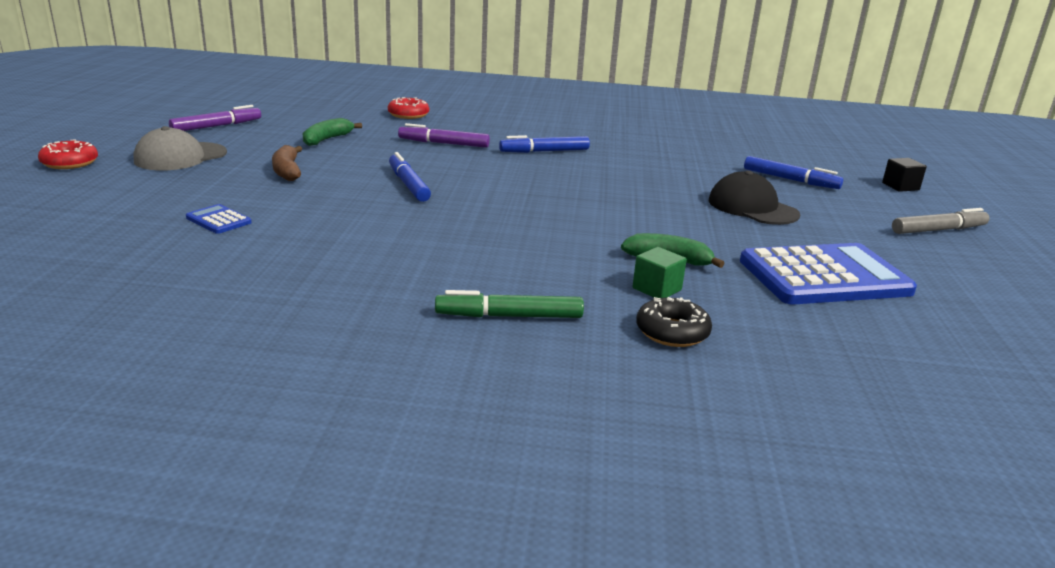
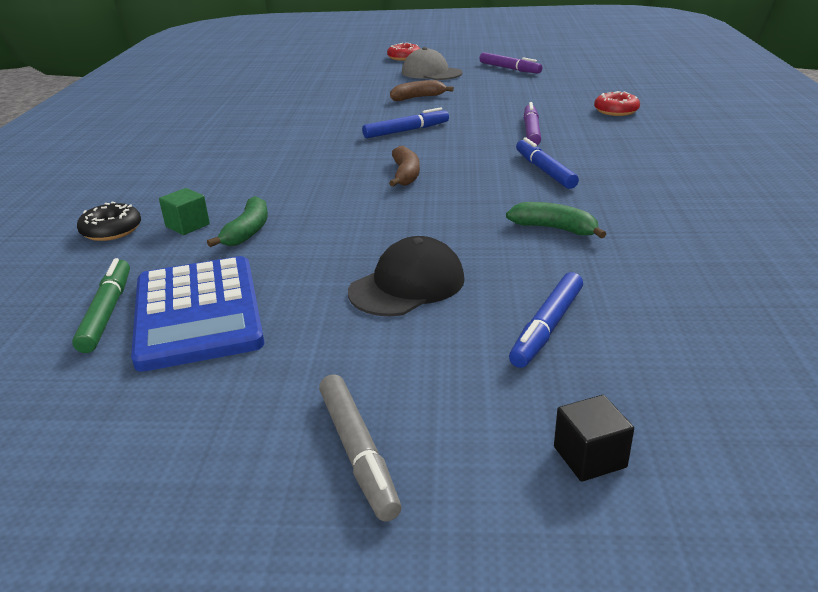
camera: 90 degrees right, 5 degrees up
blue calculator [186,204,252,234] -> none
green banana [303,118,362,146] -> green banana moved to [506,202,606,238]
green marker [435,290,584,318] -> green marker moved to [72,258,130,353]
none -> brown banana [389,146,420,187]

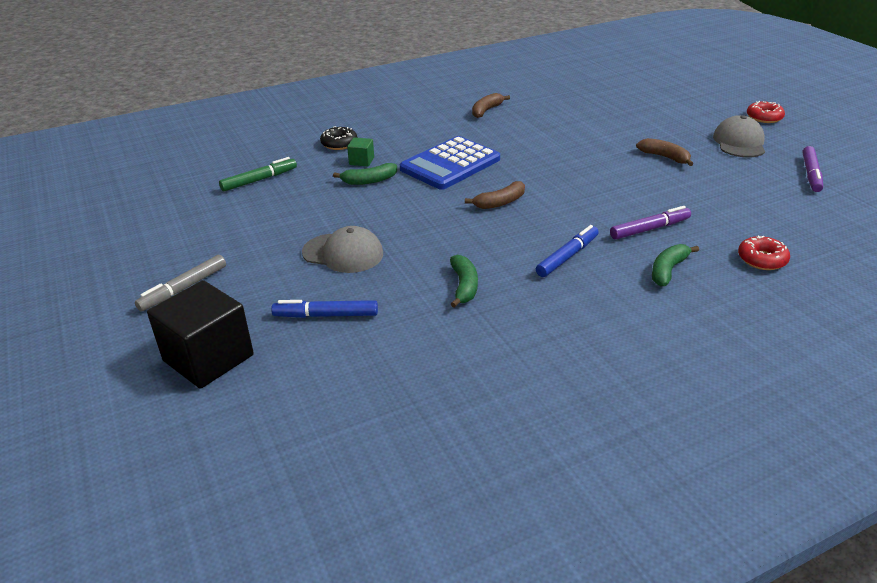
camera: 60 degrees right, 5 degrees up
blue calculator [131,256,264,372] -> blue calculator moved to [400,136,500,190]
black cap [348,236,465,316] -> grey cap [302,226,383,273]
blue marker [362,107,449,138] -> none
black cube [554,395,634,482] -> black cube [147,280,254,388], size x2.18
none -> brown banana [472,93,510,118]
none -> green banana [652,244,699,286]

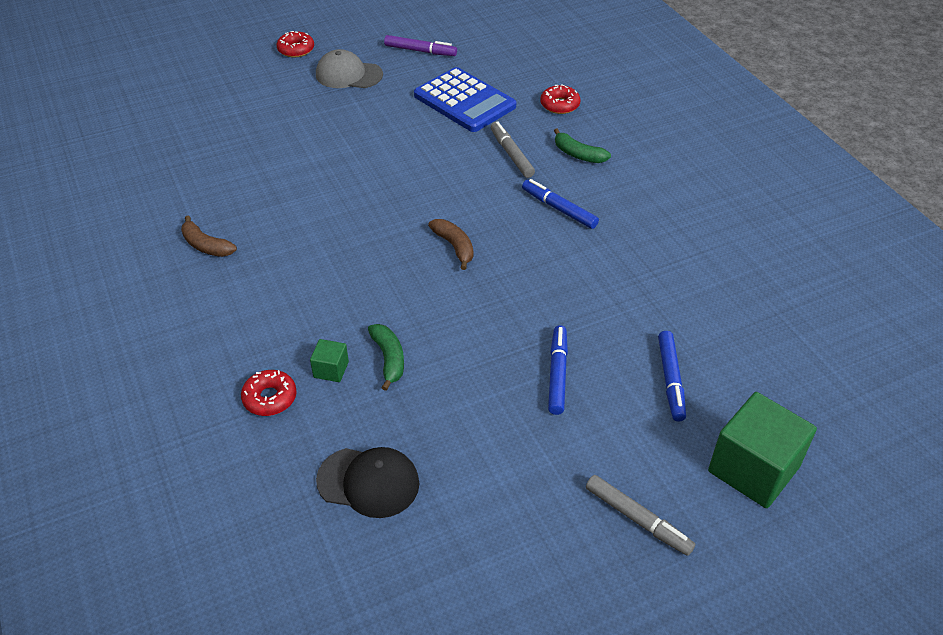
camera: 90 degrees left, 10 degrees up
black cube [147,280,254,388] -> green cube [708,392,817,508]
green marker [219,157,297,192] -> black cap [316,447,419,518]
grey cap [302,226,383,273] -> blue marker [548,325,568,415]
black donut [320,126,357,150] -> red donut [241,370,297,416]
blue calculator [400,136,500,190] -> blue calculator moved to [414,67,516,132]
green banana [450,255,478,308] -> none
purple marker [610,206,691,239] -> grey marker [490,121,535,178]
brown banana [636,138,693,166] -> none

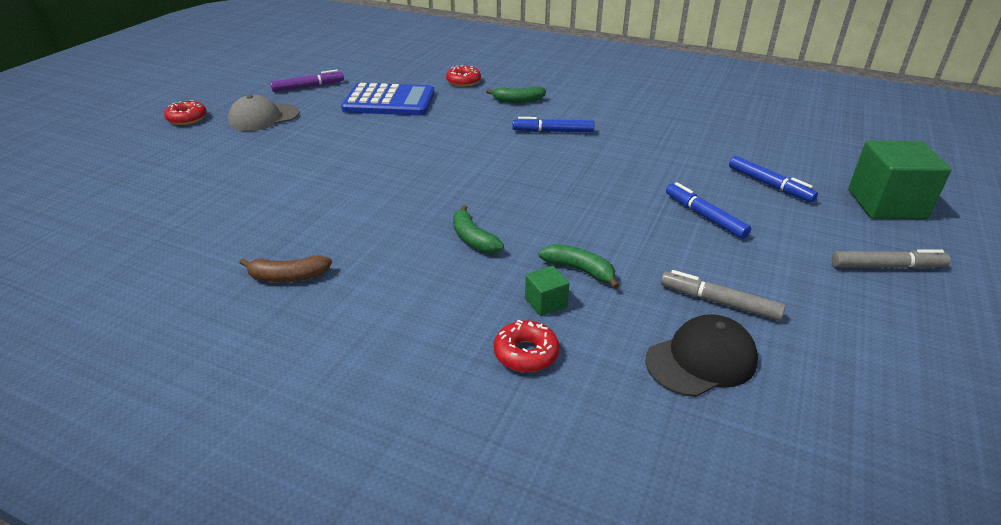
camera: 40 degrees left, 10 degrees down
brown banana [428,219,473,270] -> none
grey marker [490,121,535,178] -> grey marker moved to [661,270,786,321]
none -> green banana [453,205,504,254]

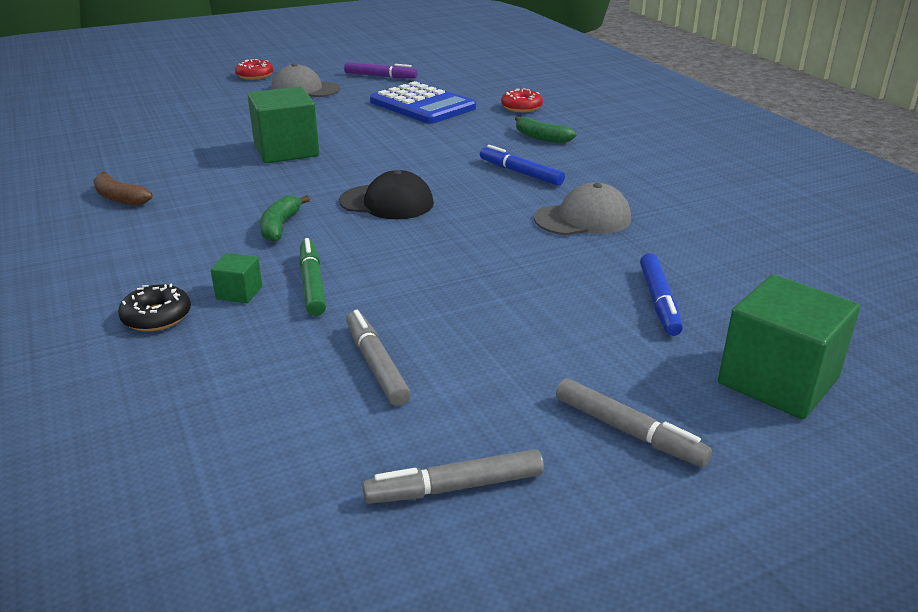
camera: 40 degrees right, 5 degrees down
red donut [494,320,559,372] -> black donut [118,284,191,331]
green banana [538,244,620,289] -> green marker [299,238,326,316]
black cap [645,314,758,397] -> black cap moved to [339,170,434,219]
blue marker [666,182,751,239] -> none
none -> green cube [248,86,319,163]
none -> grey marker [362,449,544,504]
none -> grey cap [534,183,631,236]

